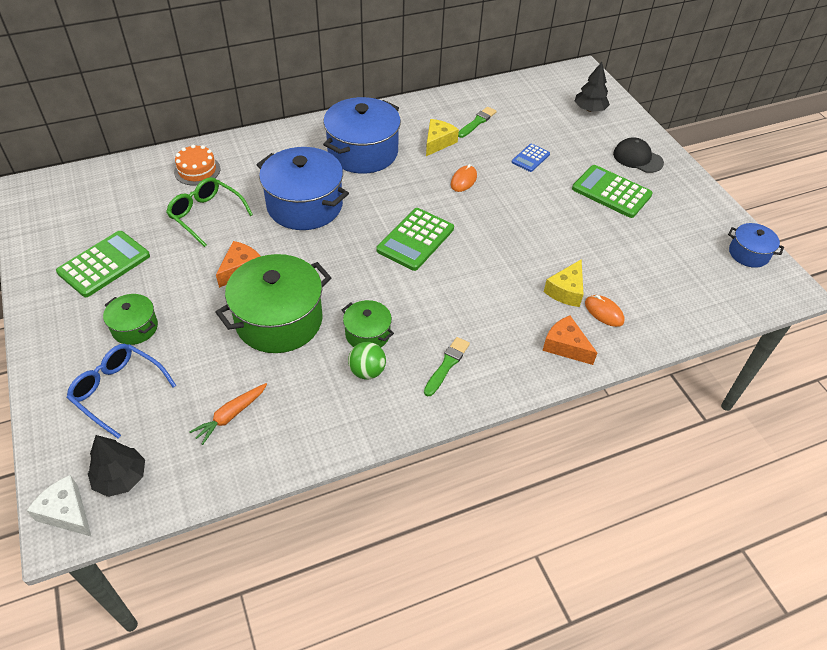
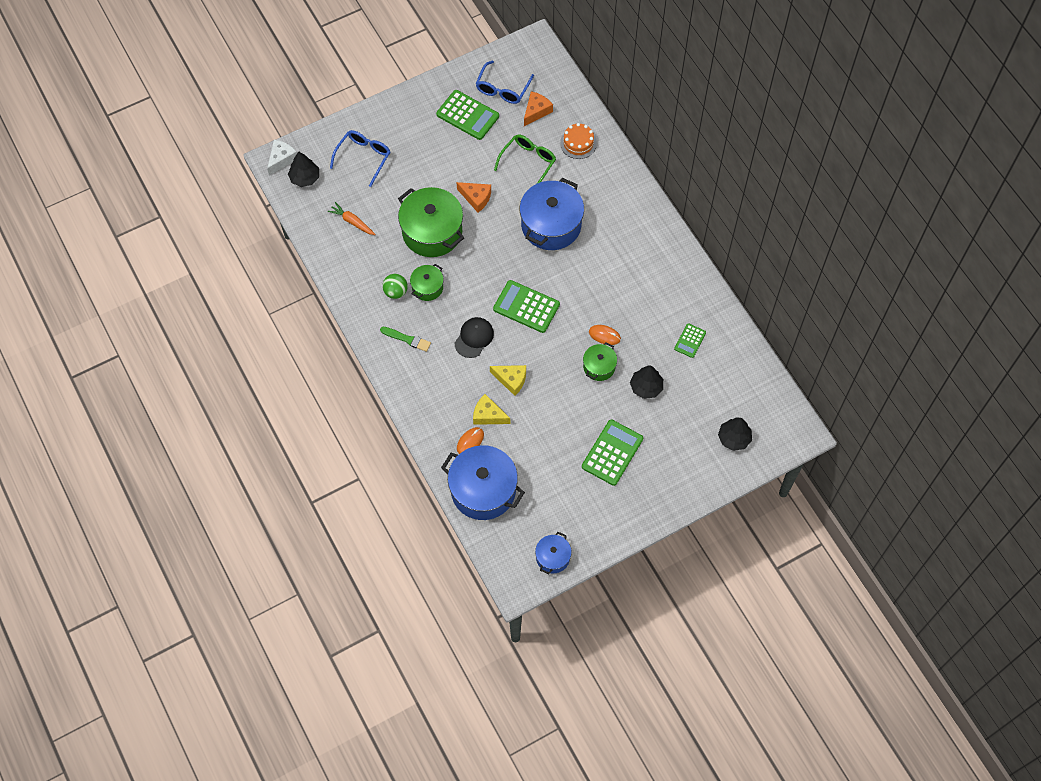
camera: 85 degrees right, 15 degrees up
green pot [103,294,158,345] -> green pot moved to [583,342,617,381]
blue pot [323,97,401,174] -> blue pot moved to [441,445,525,520]
yellow cheese [426,119,459,156] -> yellow cheese moved to [490,365,526,396]
green brush [458,107,496,138] -> green calculator [674,323,706,358]
blue calculator [512,144,550,172] -> black tree [630,365,663,399]
orange cheese [542,315,597,365] -> orange cheese moved to [524,91,553,126]
black cap [613,138,664,173] -> black cap moved to [455,317,494,358]
none -> blue glasses [476,60,534,104]

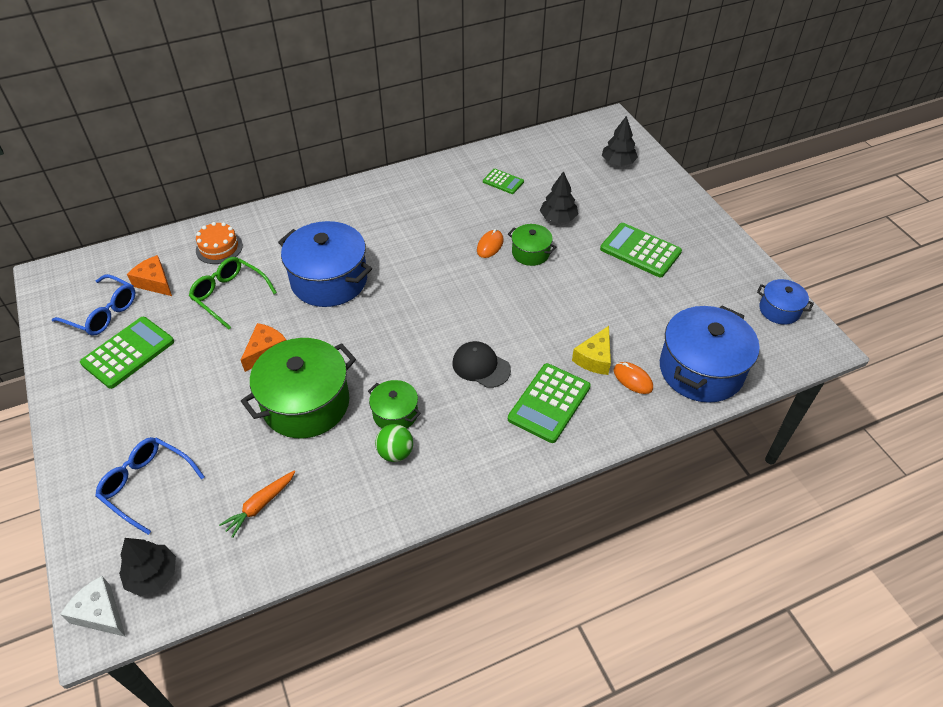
camera: 85 degrees left, 15 degrees down
green brush [380,327,431,352] -> none
yellow cheese [490,365,526,396] -> none
green calculator [493,280,560,333] -> green calculator moved to [508,363,591,443]

